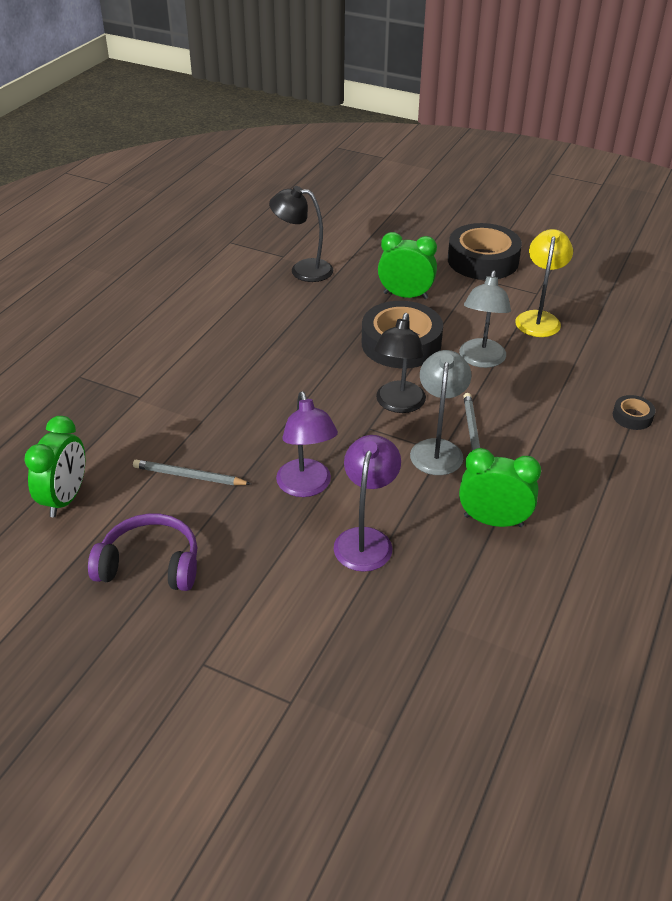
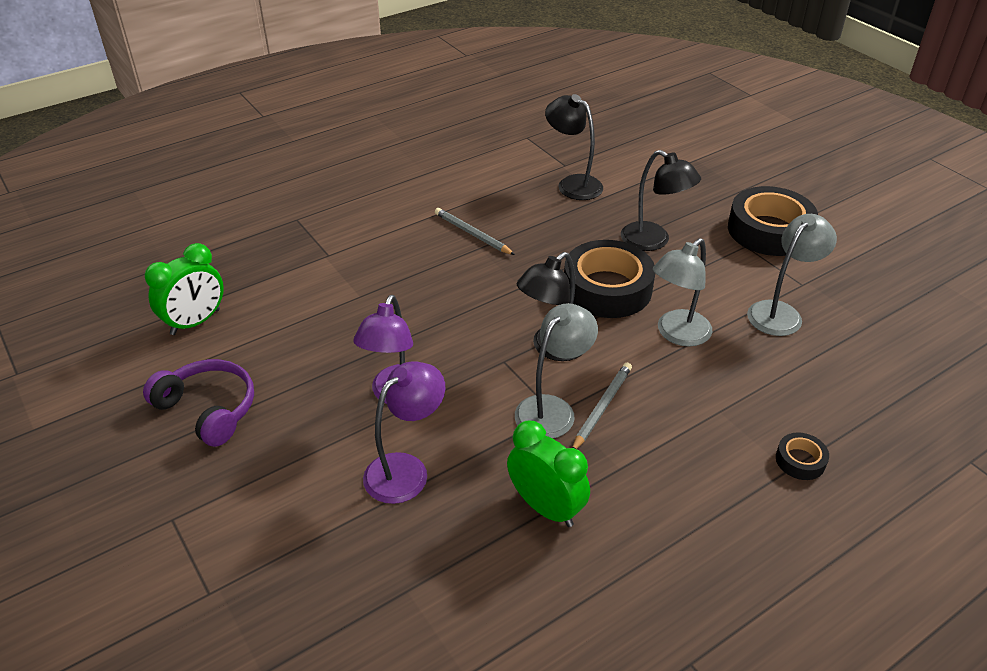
camera: 30 degrees right, 0 degrees up
grey pencil [133,460,251,485] -> grey pencil moved to [435,208,515,255]
green clock [378,232,437,299] -> black lamp [621,150,701,251]
yellow lamp [515,229,573,337] -> grey lamp [747,214,837,336]

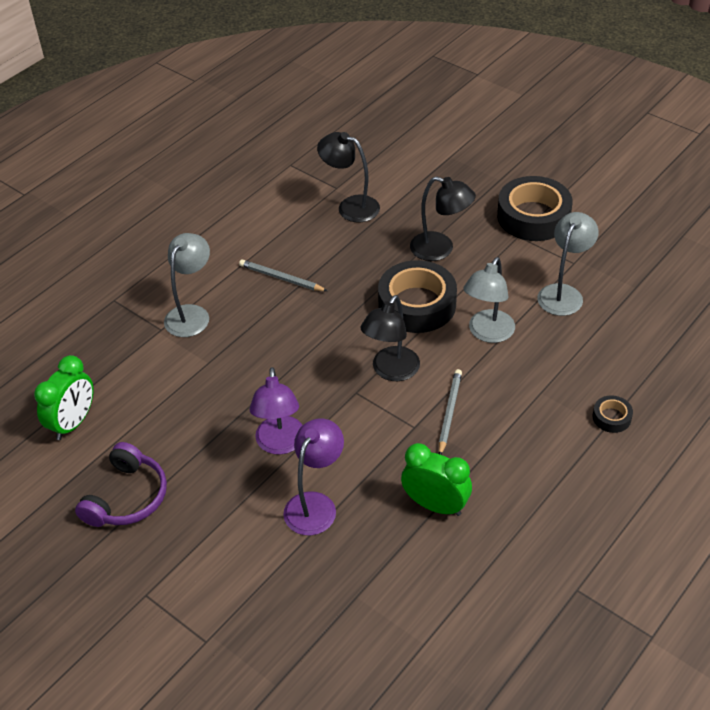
camera: 15 degrees left, 5 degrees up
purple headphones [143,359,254,447] -> purple headphones turned 90 degrees clockwise [75,442,167,527]
grey lamp [515,303,598,438] -> grey lamp moved to [164,233,210,337]

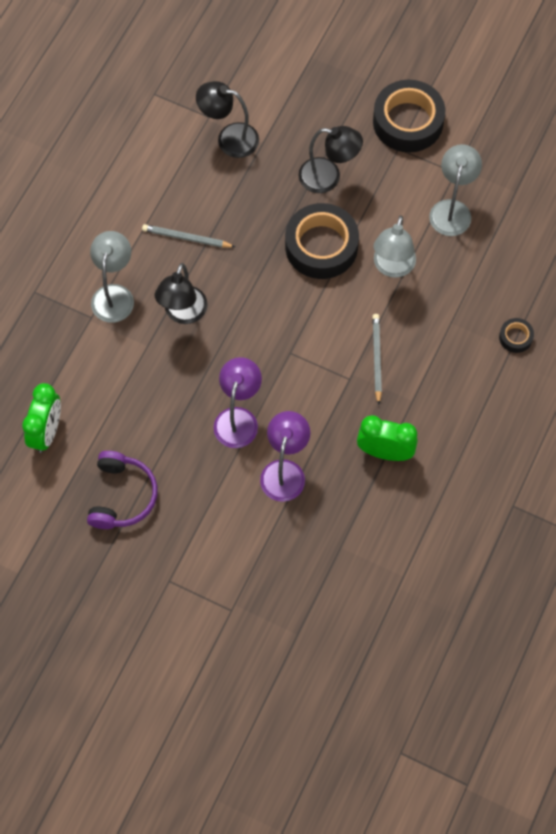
camera: 15 degrees left, 20 degrees up
purple lamp [249,367,303,455] -> purple lamp turned 150 degrees counterclockwise [214,357,262,448]
black lamp [360,295,420,381] -> black lamp moved to [155,263,208,324]

